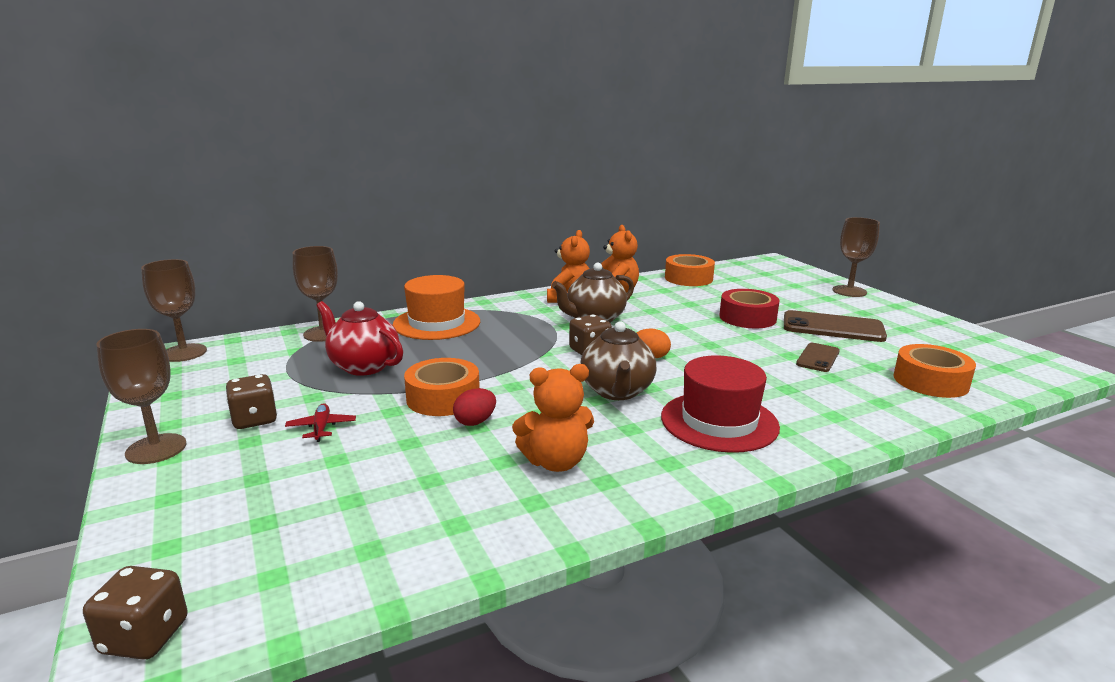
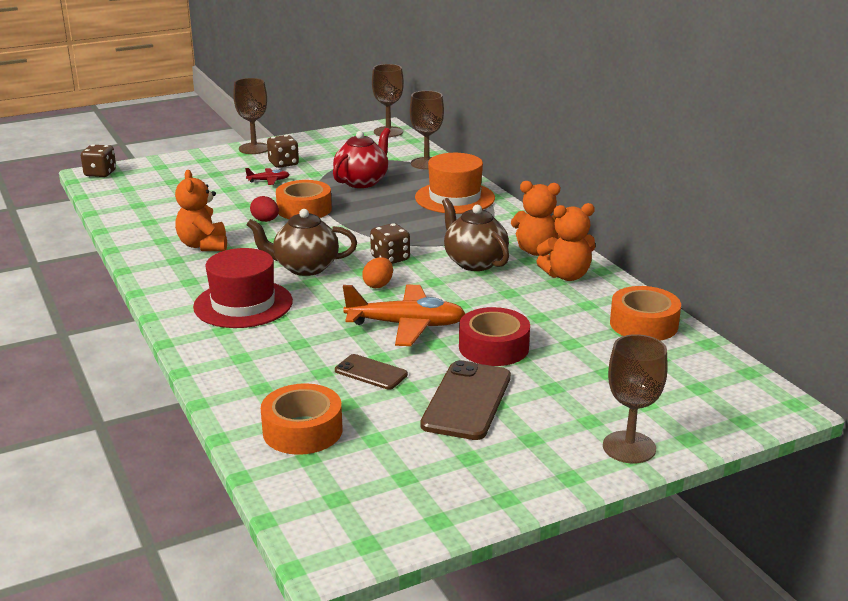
camera: 90 degrees right, 5 degrees up
none -> orange plane [343,284,465,346]

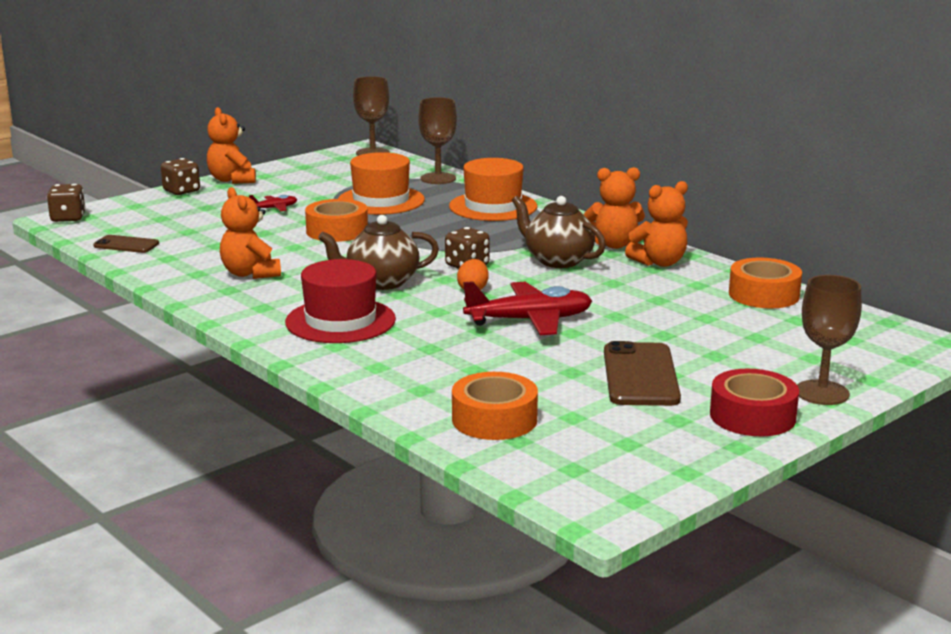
camera: 15 degrees left, 5 degrees down
brown goblet [233,78,268,154] -> orange teddy bear [207,107,256,184]
red egg [250,196,279,222] -> none
brown dice [267,135,299,168] -> brown dice moved to [161,158,200,195]
red teapot [333,128,390,188] -> orange hat [338,152,425,215]
brown phone [335,354,408,390] -> brown phone moved to [93,235,159,253]
orange plane [343,284,465,346] -> red plane [463,281,592,335]
red tape [459,307,530,366] -> red tape moved to [710,369,799,436]

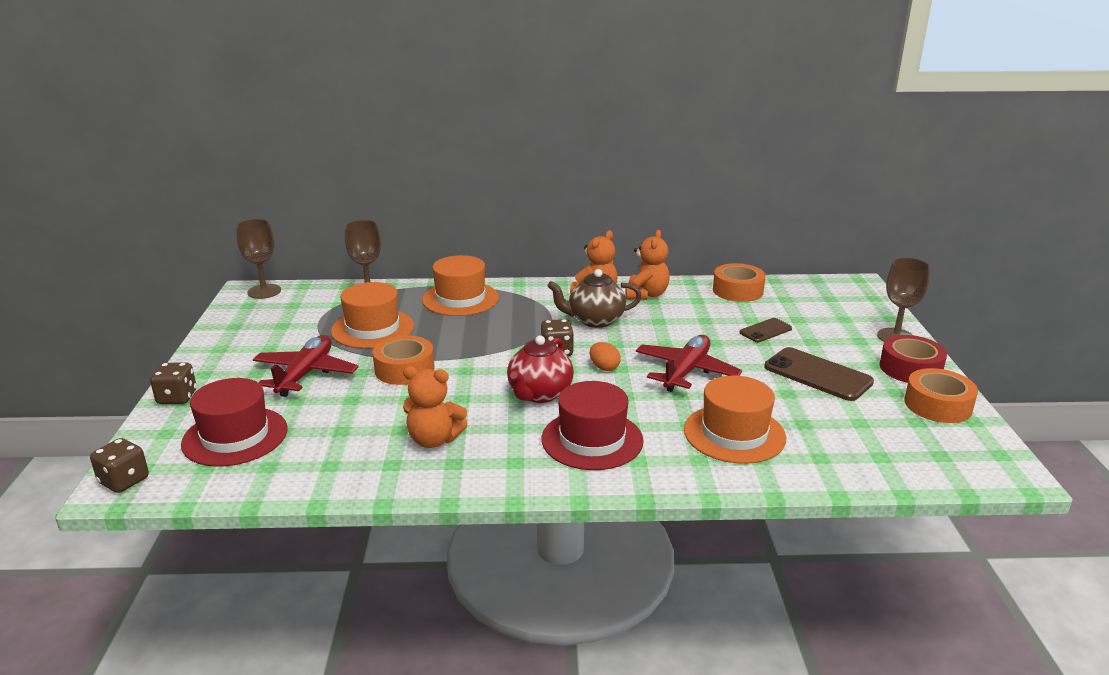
camera: 50 degrees left, 5 degrees up
brown phone [93,235,159,253] -> brown phone moved to [739,318,792,342]
orange teddy bear [207,107,256,184] -> none
red plane [249,195,297,211] -> red plane [253,335,358,397], size x2.13
brown teapot [318,215,439,290] -> red teapot [507,336,574,403]
orange tape [452,372,538,440] -> orange tape moved to [904,368,978,423]
none -> red hat [181,378,288,467]
none -> orange hat [684,375,786,464]

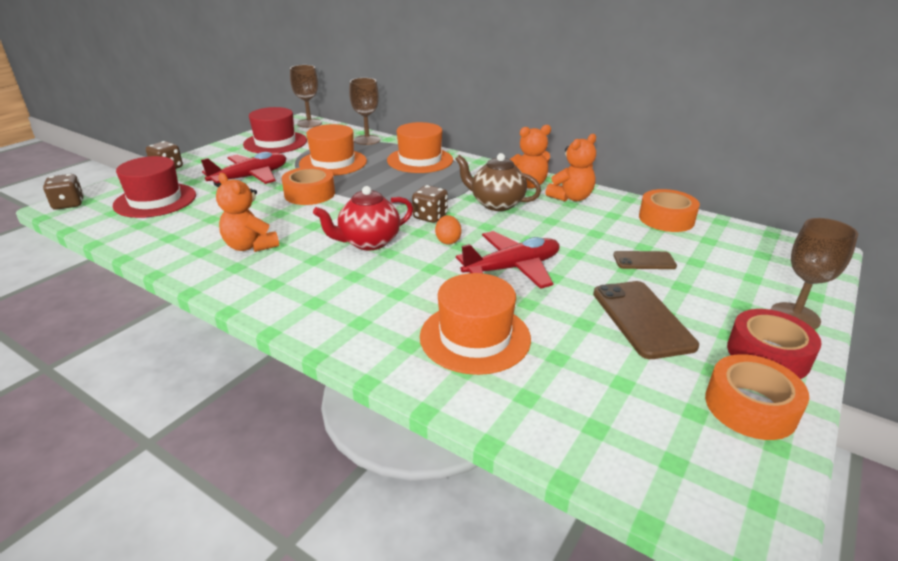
camera: 35 degrees right, 5 degrees up
red hat [541,381,644,470] -> red hat moved to [243,107,307,153]

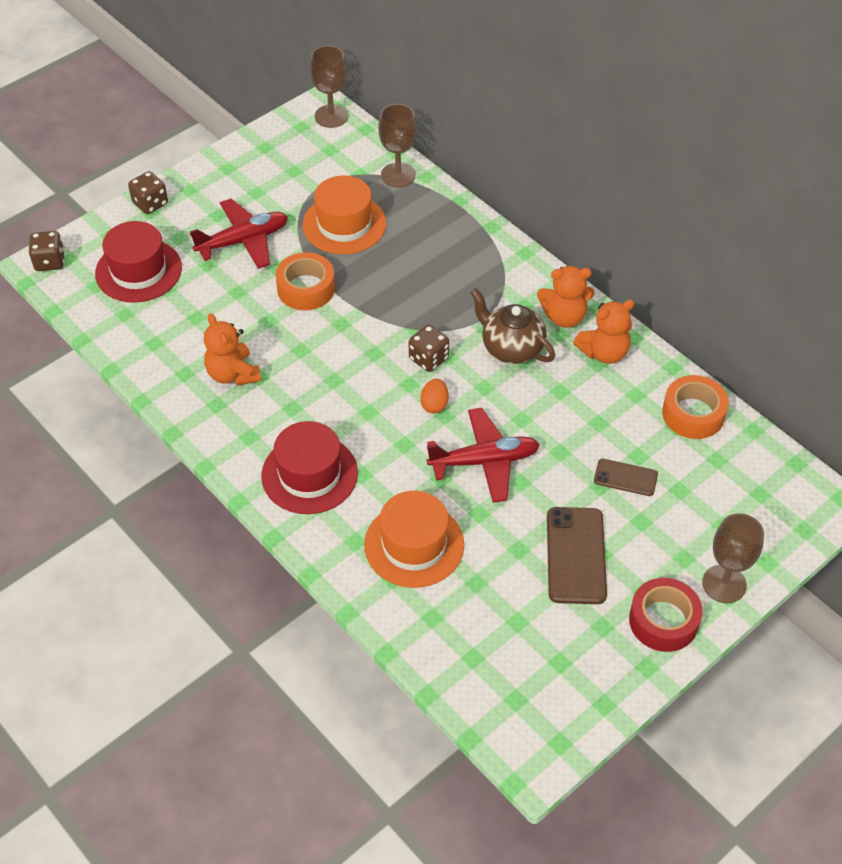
camera: 15 degrees right, 20 degrees up
red hat [243,107,307,153] -> red hat moved to [261,421,358,514]
red teapot [313,186,413,250] -> none
orange hat [387,122,453,173] -> none
orange tape [705,354,809,440] -> none

